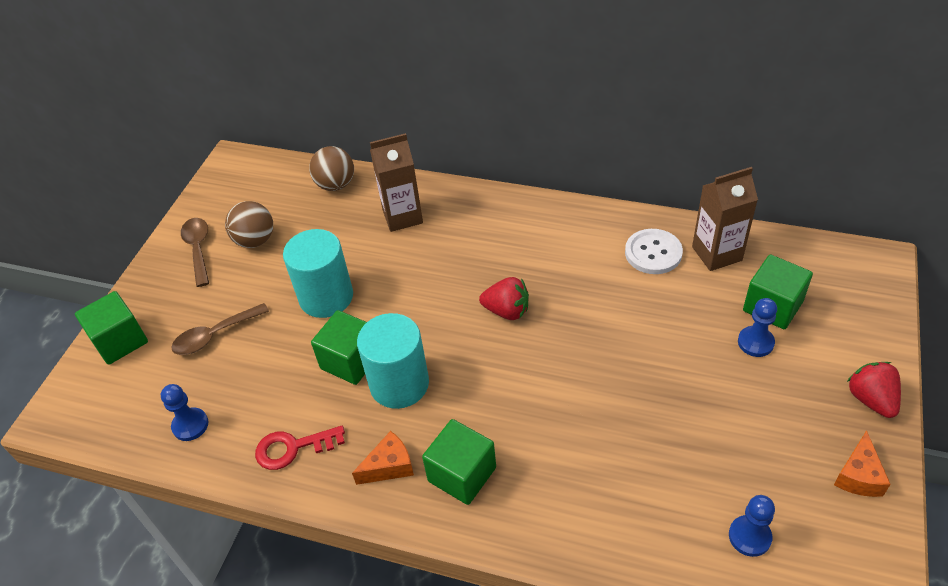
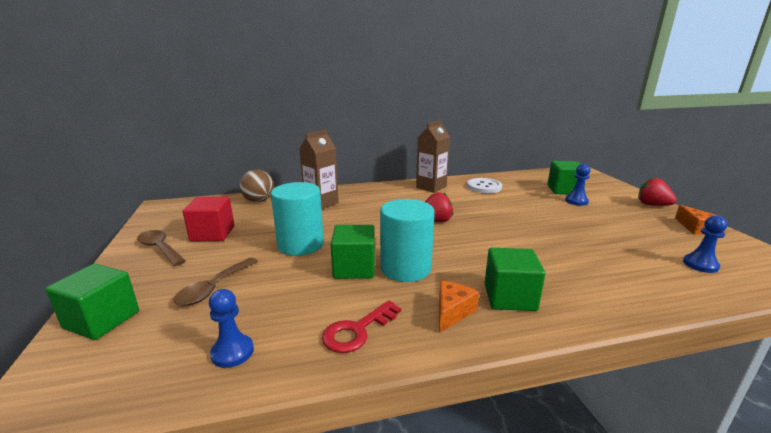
camera: 35 degrees left, 25 degrees down
brown ball [225,201,273,248] -> red cube [183,197,234,242]
brown carton [692,167,758,271] -> brown carton moved to [416,120,450,193]

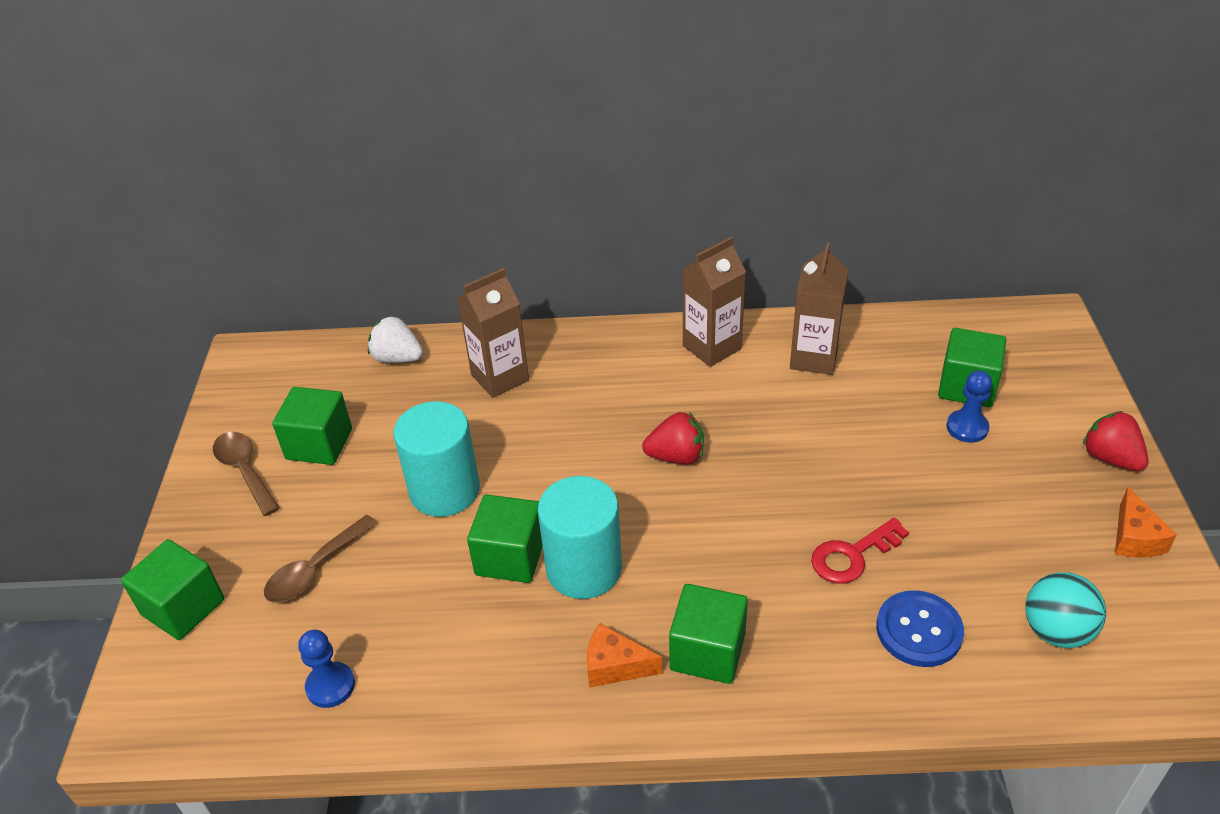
camera: 15 degrees right, 20 degrees up
red cube [183,197,234,242] -> green cube [272,387,352,465]
brown ball [239,169,274,202] -> white strawberry [368,316,423,363]
red key [322,300,401,353] -> red key moved to [811,518,909,584]
orange cheese [439,281,479,333] -> orange cheese turned 120 degrees counterclockwise [587,623,662,688]
white button [467,178,502,193] -> brown carton [790,242,848,375]
blue pawn [683,215,728,273] -> turquoise ball [1025,572,1106,648]
none -> blue button [876,590,964,667]

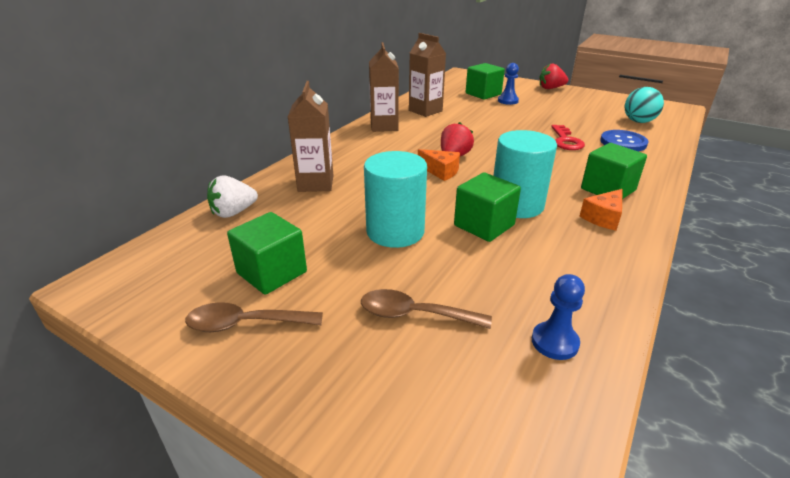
camera: 60 degrees left, 10 degrees down
green cube [121,539,224,640] -> none
brown spoon [264,515,377,603] -> brown spoon turned 120 degrees clockwise [361,289,492,329]
orange cheese [1115,487,1177,558] -> orange cheese moved to [418,149,460,181]

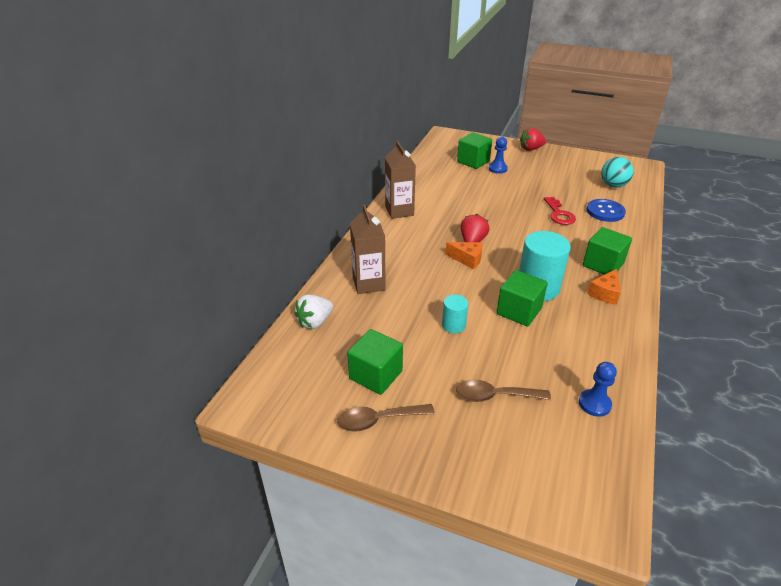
camera: 10 degrees left, 5 degrees up
turquoise cylinder [364,151,427,248] -> turquoise cylinder [442,295,468,333], size x0.52
brown carton [409,33,446,117] -> none

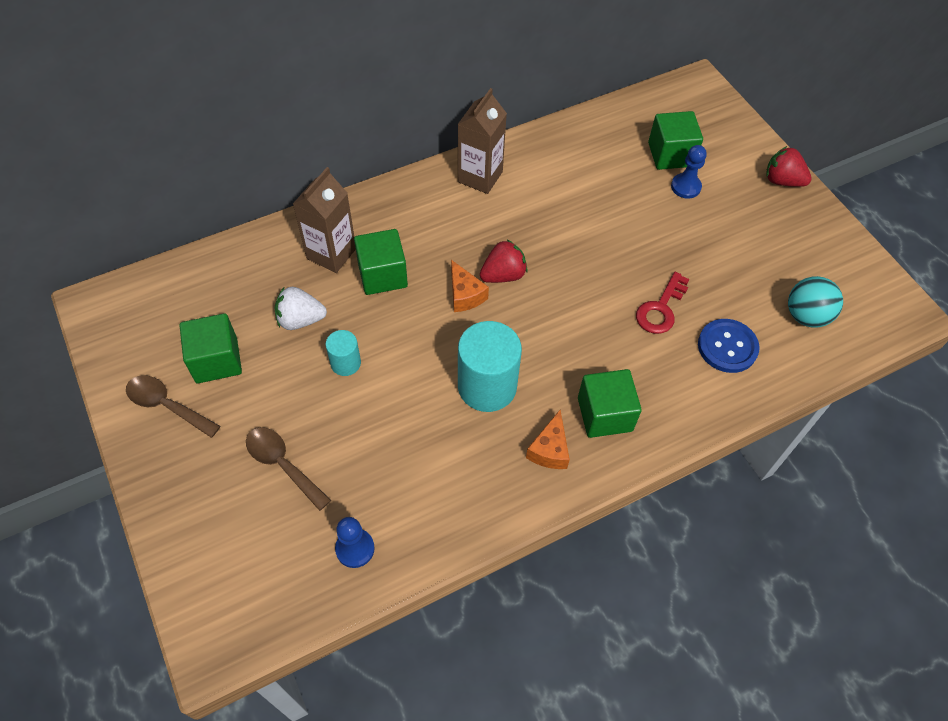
camera: 40 degrees right, 20 degrees up
white strawberry [295,295,333,329] -> white strawberry moved to [274,287,327,330]
green cube [496,270,548,327] -> green cube moved to [354,229,408,295]
orange cheese [587,269,621,305] -> orange cheese turned 60 degrees counterclockwise [526,410,570,469]

